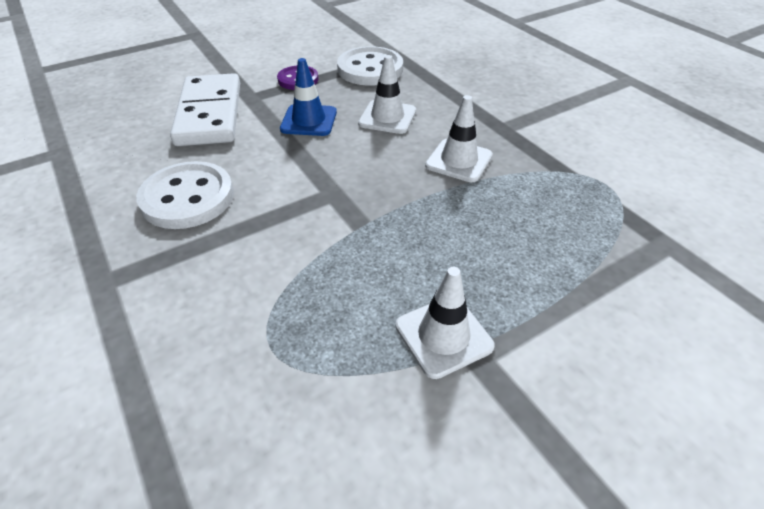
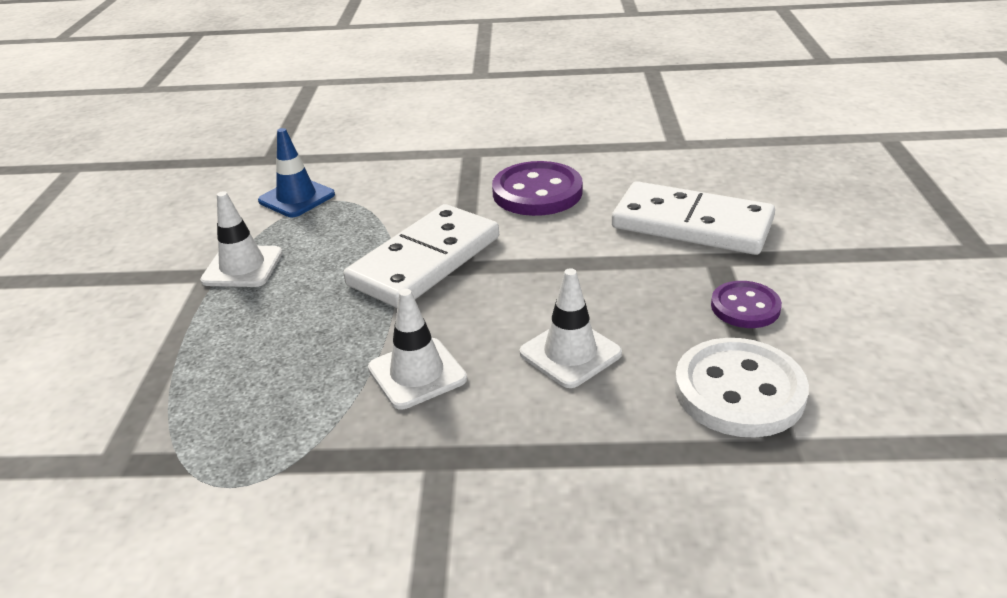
camera: 125 degrees right, 10 degrees down
white button [136,161,234,229] -> purple button [492,161,583,216]
blue traffic cone [280,58,337,136] -> blue traffic cone moved to [258,128,335,217]
none -> white domino [344,204,499,308]

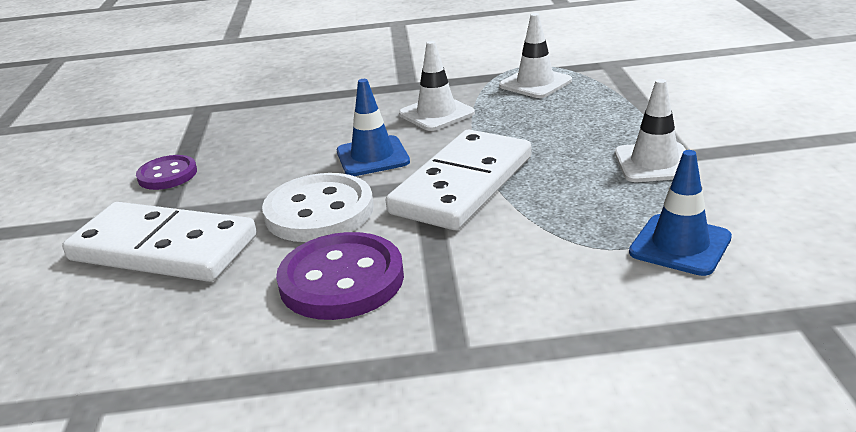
camera: 175 degrees right, 5 degrees down
white traffic cone [519,268,622,388] -> white traffic cone moved to [499,13,572,98]
white button [675,338,809,438] -> white button moved to [262,173,374,242]
none -> blue traffic cone [337,79,410,176]

